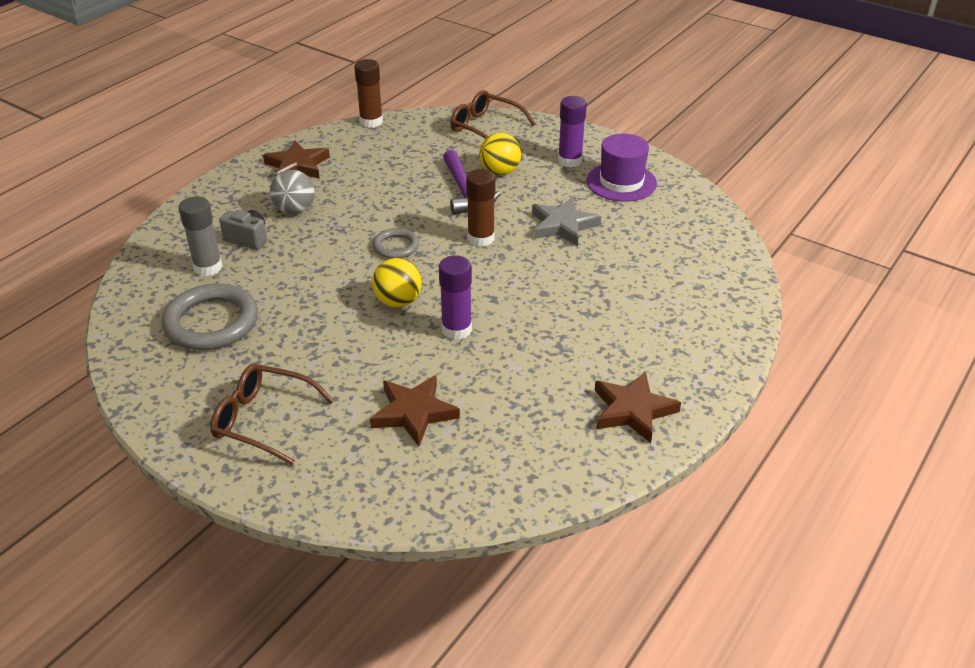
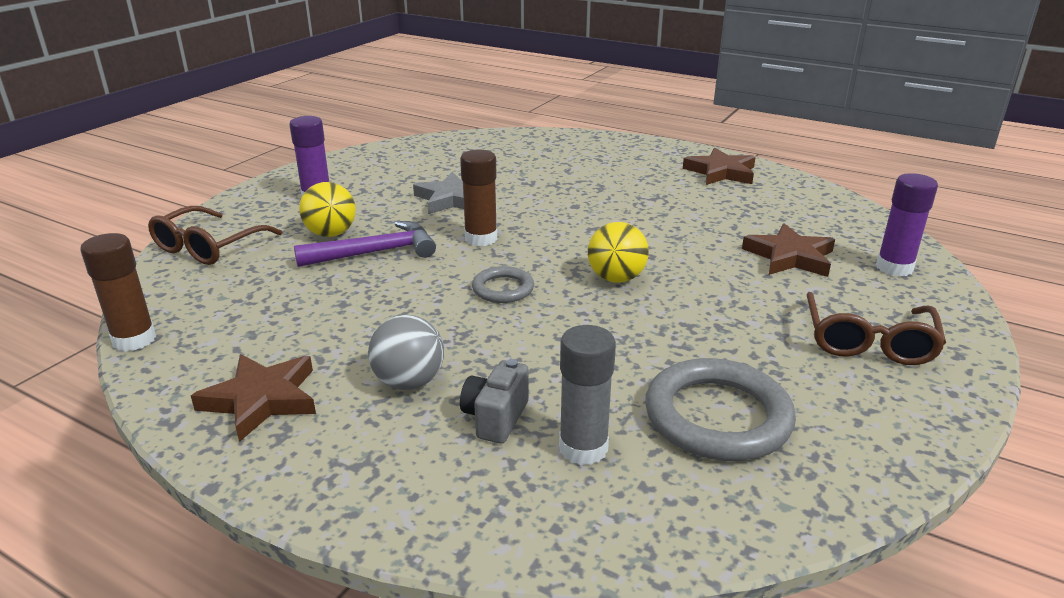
camera: 95 degrees left, 10 degrees down
purple glue stick [439,255,472,340] -> purple glue stick moved to [876,173,938,277]
purple hat [587,134,657,202] -> none

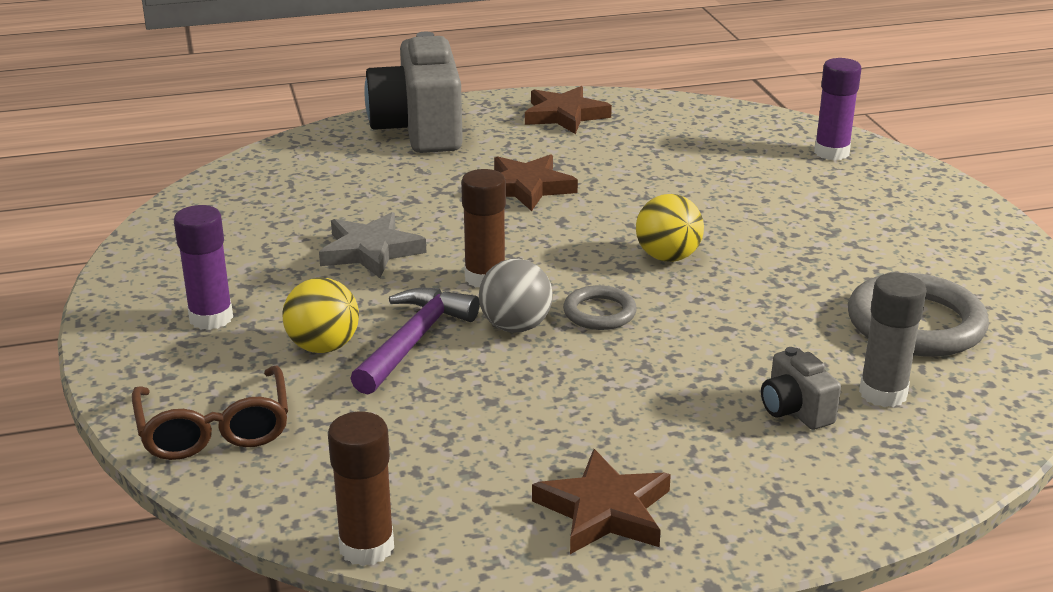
camera: 45 degrees left, 0 degrees up
grey ball [368,315,444,390] -> grey ball moved to [479,259,553,333]
brown star [742,223,835,277] -> brown star moved to [494,154,578,211]
brown glasses [806,292,946,365] -> none
none -> grey camera [364,32,463,153]

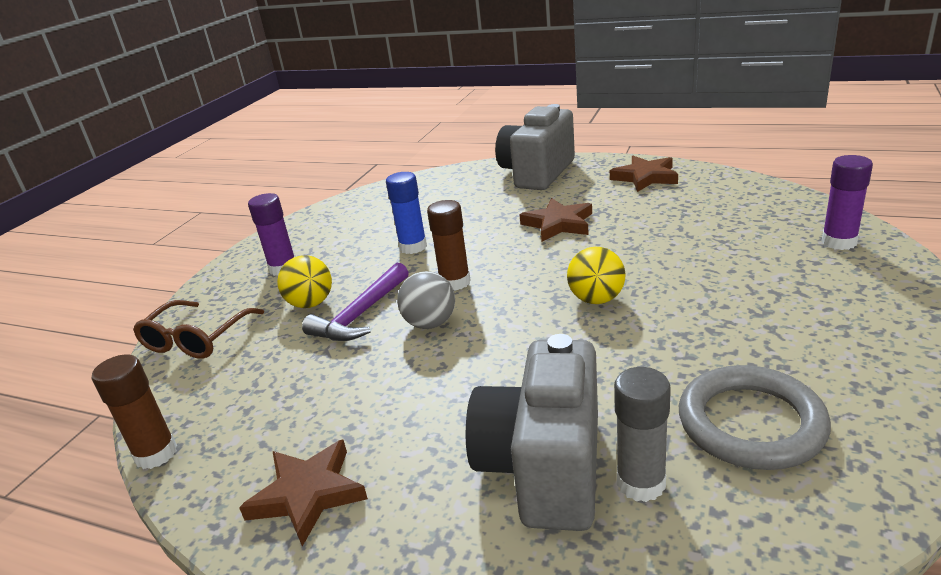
camera: 40 degrees right, 0 degrees up
grey star [319,212,426,278] -> blue glue stick [386,172,427,254]
purple hammer [350,288,480,394] -> purple hammer turned 150 degrees clockwise [302,263,409,341]
grey ring [563,285,637,330] -> none
grey camera [761,347,841,430] -> grey camera [466,334,598,531], size x2.21

